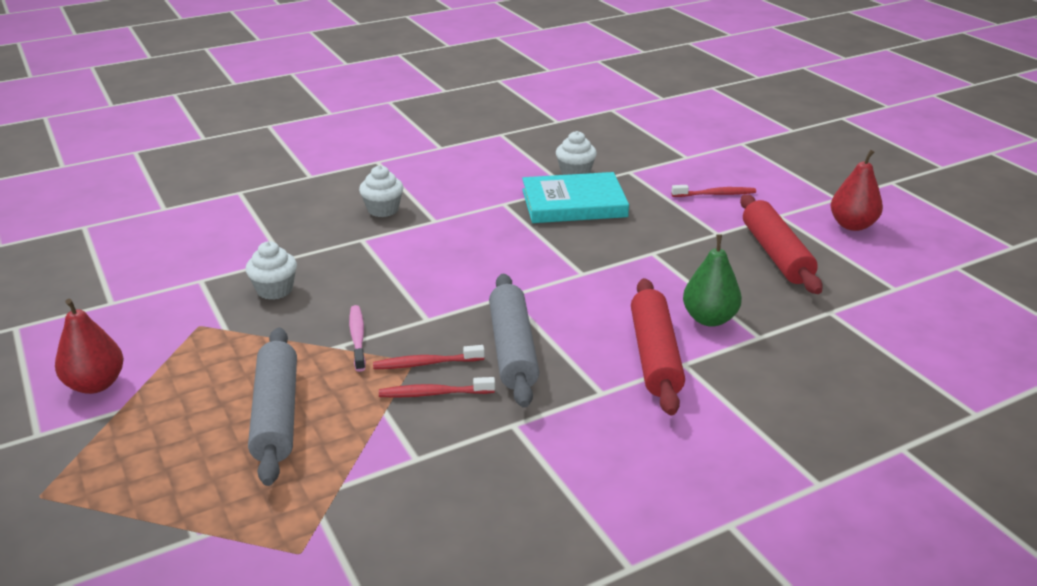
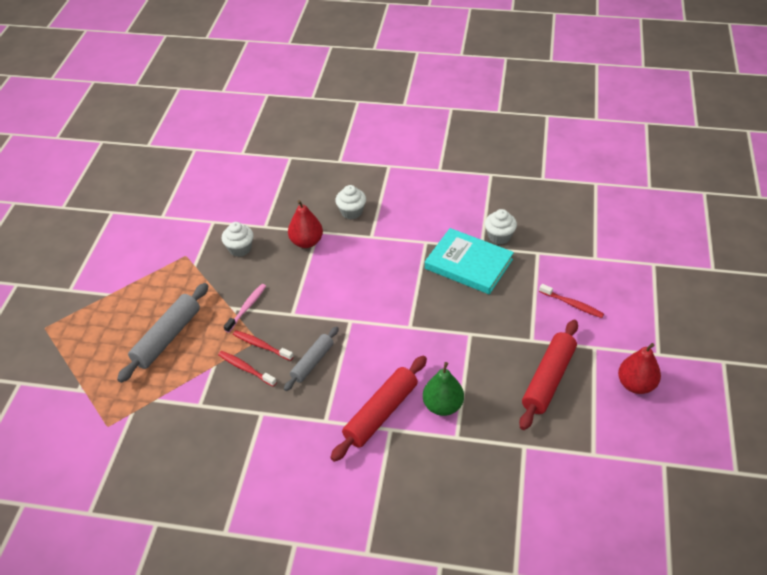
camera: 40 degrees right, 15 degrees up
red pear [55,299,124,394] -> red pear moved to [288,200,323,248]
grey rolling pin [489,274,539,408] -> grey rolling pin [284,326,339,391], size x0.63

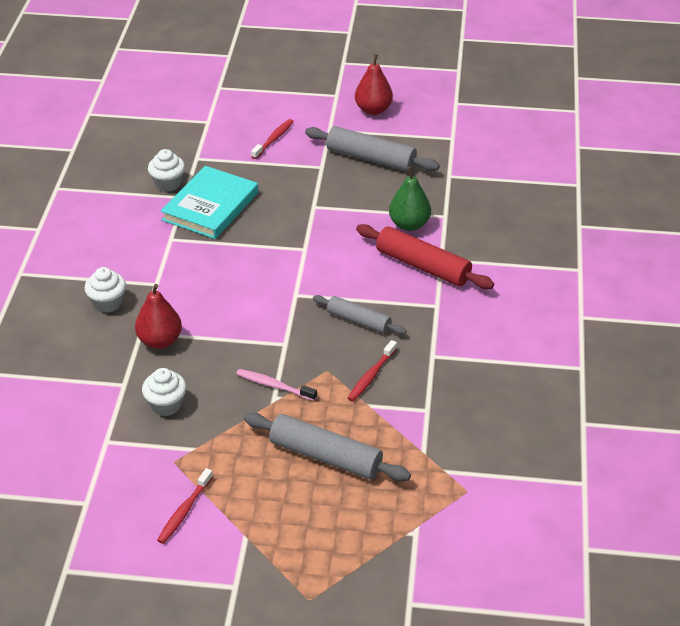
camera: 95 degrees left, 5 degrees down
red toothbrush [233,330,294,361] -> red toothbrush moved to [157,468,213,544]
red rolling pin [519,320,578,430] -> grey rolling pin [305,126,440,172]

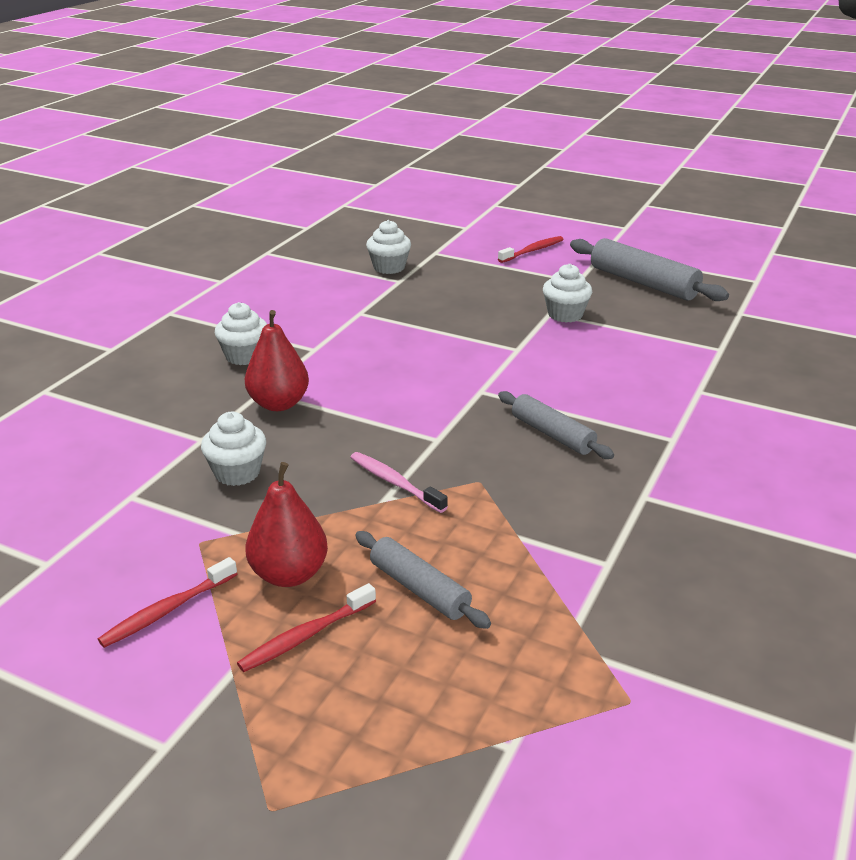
camera: 20 degrees right, 10 degrees down
turquoise book [161,166,258,239] -> none
grey rolling pin [244,413,411,481] -> grey rolling pin [355,531,491,629], size x0.63
red toothbrush [348,340,397,401] -> red toothbrush moved to [237,583,376,672]
red pear [355,54,393,115] -> red pear moved to [246,462,328,587]
red rolling pin [356,224,494,289] -> none
green pear [389,167,431,231] -> none
none -> white cupcake [543,264,592,323]

